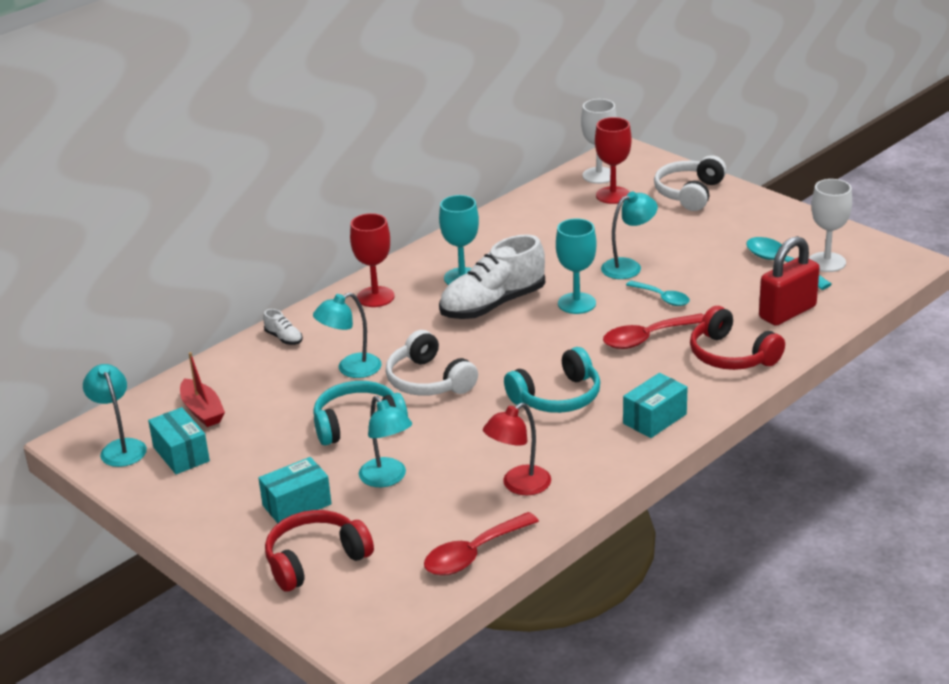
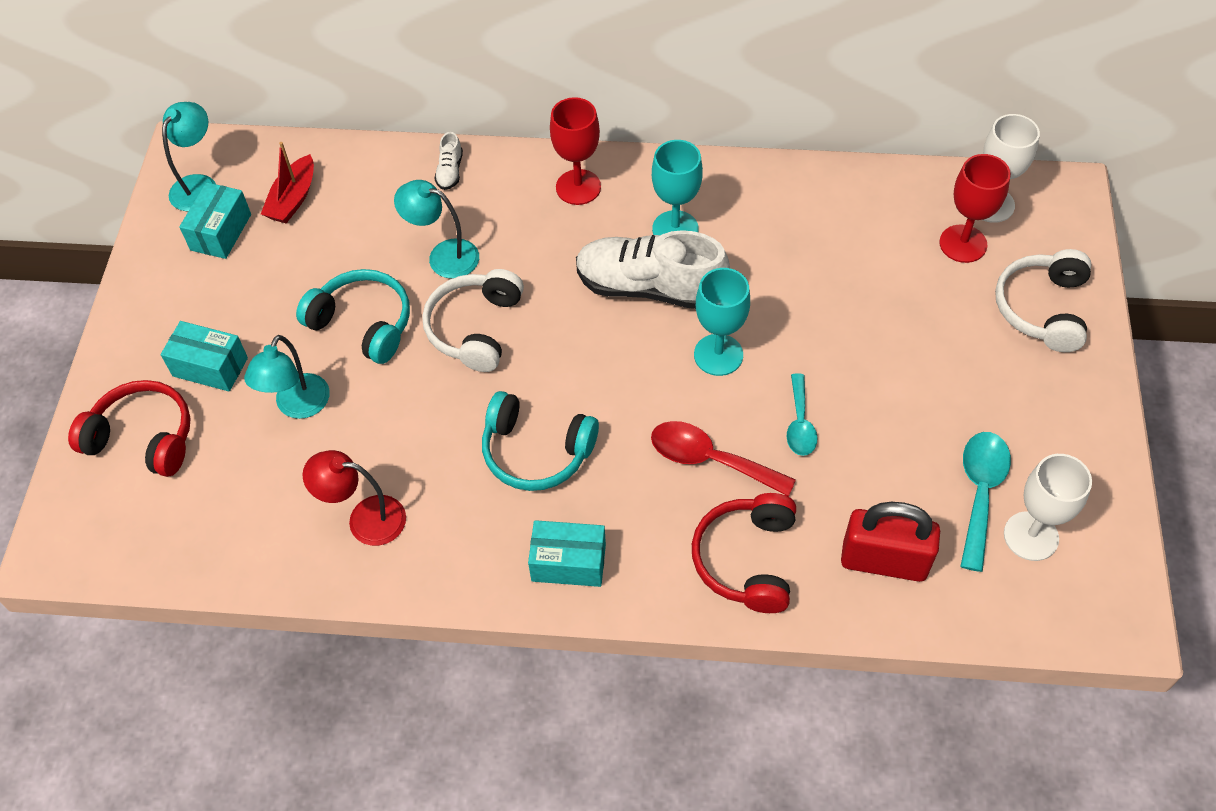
camera: 50 degrees right, 25 degrees up
red spoon [424,512,539,576] -> none
turquoise lamp [601,192,658,279] -> none
white headphones [654,155,727,211] -> white headphones turned 60 degrees counterclockwise [995,249,1091,352]

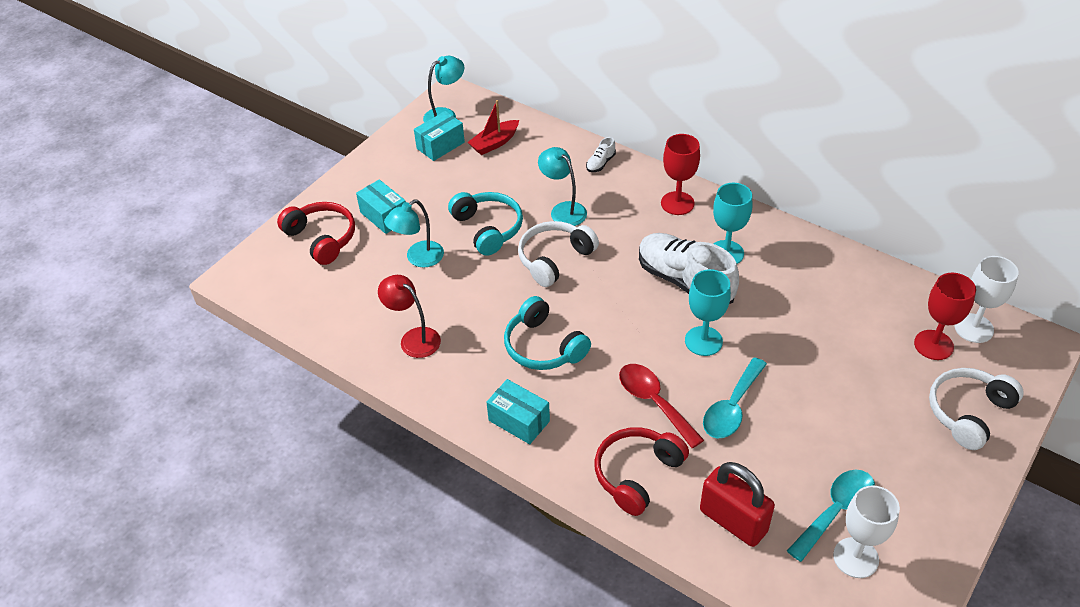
camera: 30 degrees right, 10 degrees down
turquoise spoon [787,373,817,456] -> turquoise spoon [703,357,767,439], size x1.51

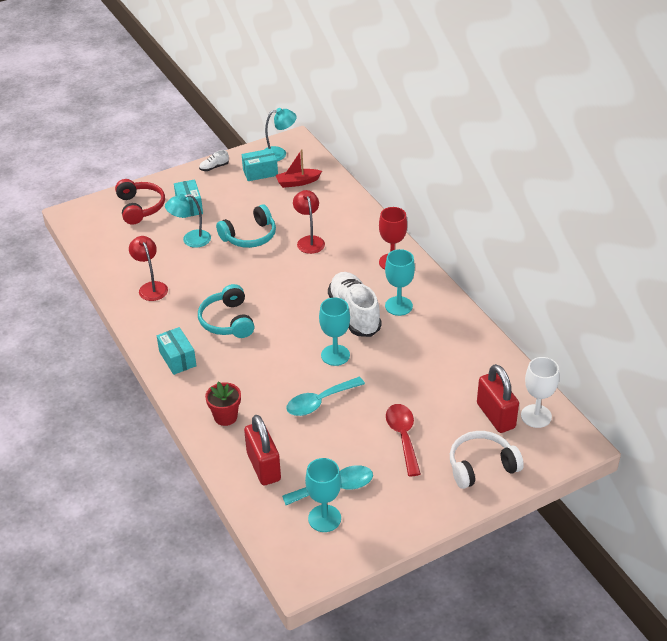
camera: 25 degrees right, 5 degrees down
turquoise headphones [448,192,523,256] -> turquoise headphones turned 60 degrees clockwise [216,204,276,248]
white headphones [518,221,599,287] -> none
turquoise lamp [538,147,587,226] -> red lamp [293,190,325,254]
white shoe [586,137,616,172] -> white shoe moved to [199,150,229,171]
red headphones [594,427,689,516] -> red flower pot [205,382,241,426]
red spoon [619,364,704,448] -> red spoon moved to [386,404,421,476]
white goblet [833,485,900,578] -> turquoise goblet [305,458,341,532]
red goblet [914,273,976,360] -> red padlock [477,364,519,433]

